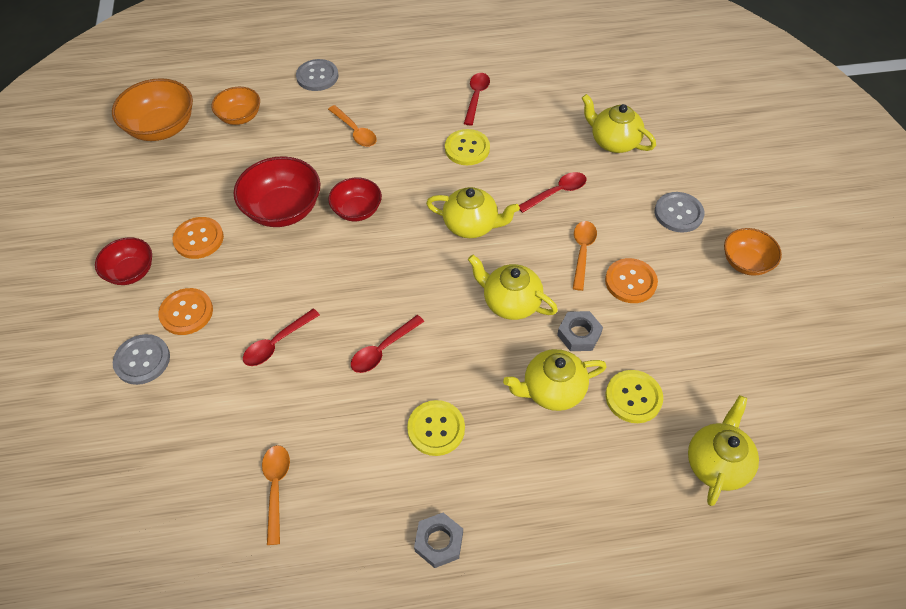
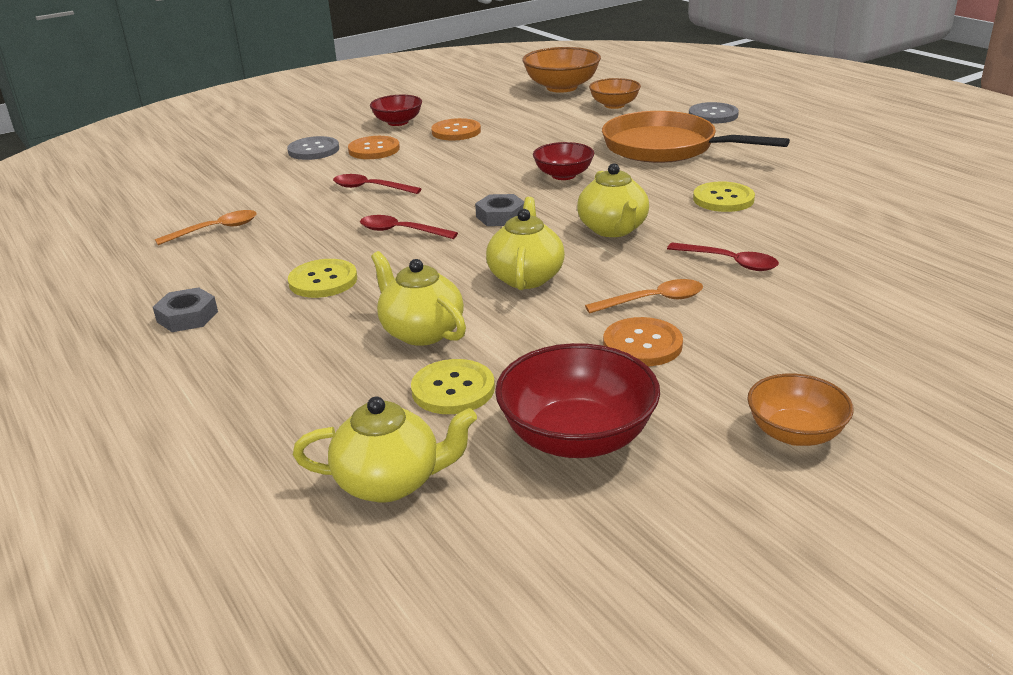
camera: 65 degrees right, 25 degrees down
red bowl [233,156,320,227] -> red bowl moved to [495,343,660,458]
orange spoon [328,105,377,147] -> orange pan [602,111,790,163]
red spoon [464,73,490,125] -> none
grey nut [557,311,603,351] -> grey nut moved to [475,194,524,226]
yellow teapot [582,94,656,153] -> none
grey button [655,192,705,232] -> none

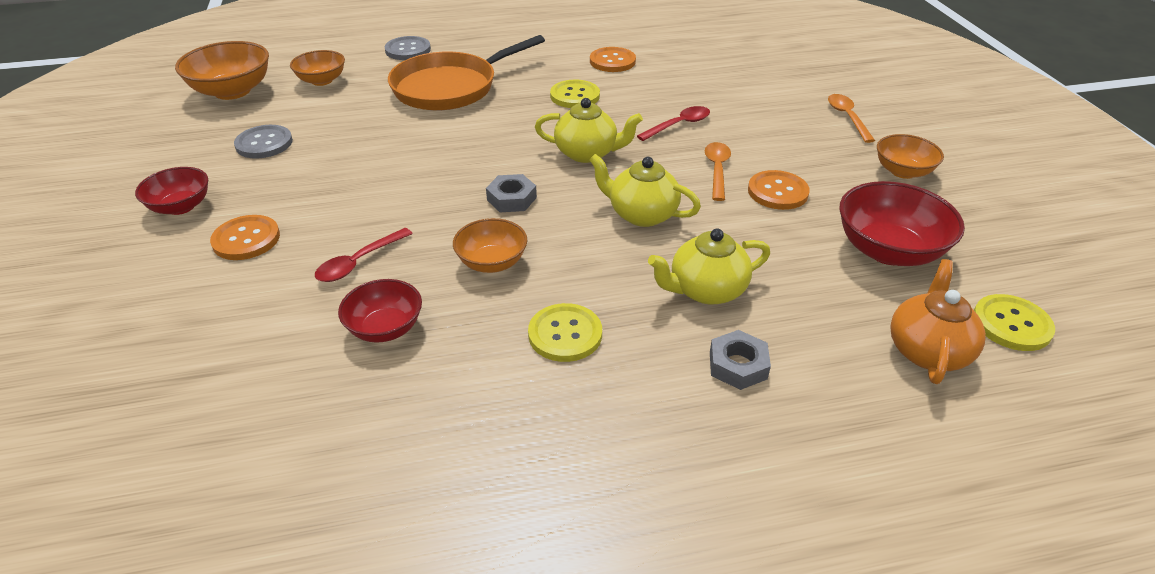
camera: 70 degrees left, 10 degrees up
grey nut [153,287,218,332] -> grey nut moved to [710,330,771,390]
orange spoon [155,210,256,245] -> orange spoon moved to [828,94,875,143]
grey button [287,136,339,160] -> grey button moved to [234,125,293,158]
yellow teapot [293,397,477,502] -> orange teapot [890,259,986,384]
red spoon [360,215,458,239] -> orange bowl [453,218,527,273]
yellow button [411,359,495,414] -> yellow button moved to [974,294,1055,351]
orange button [431,118,481,141] -> orange button moved to [590,47,636,72]
red bowl [533,142,594,180] -> red bowl moved to [338,279,422,343]

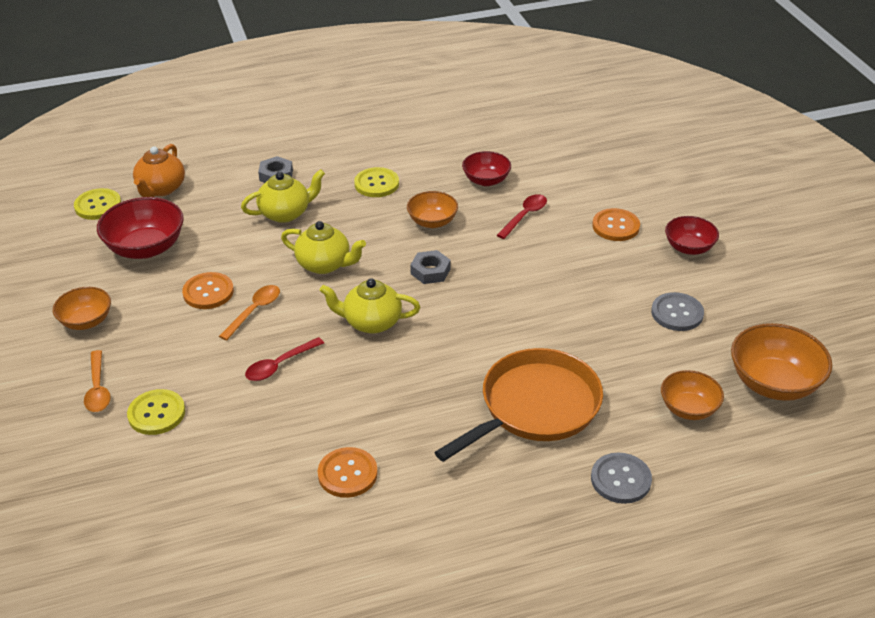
camera: 175 degrees right, 0 degrees up
yellow button [550,80,600,108] -> yellow button moved to [127,389,185,435]
orange spoon [705,142,731,201] -> orange spoon turned 150 degrees counterclockwise [219,285,280,340]

